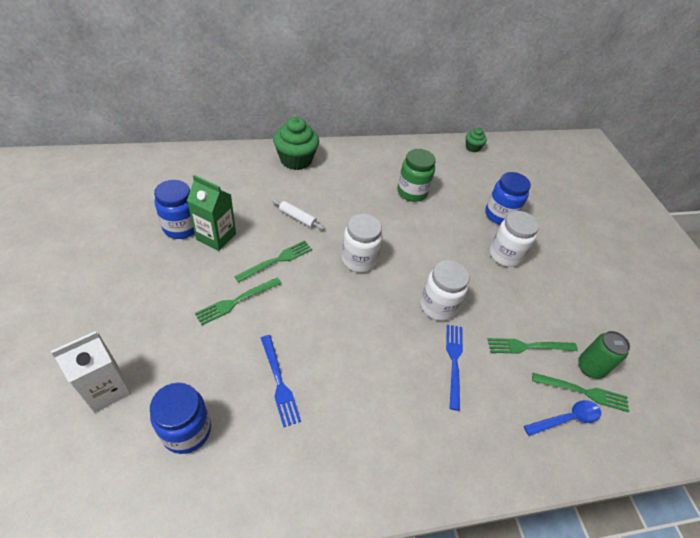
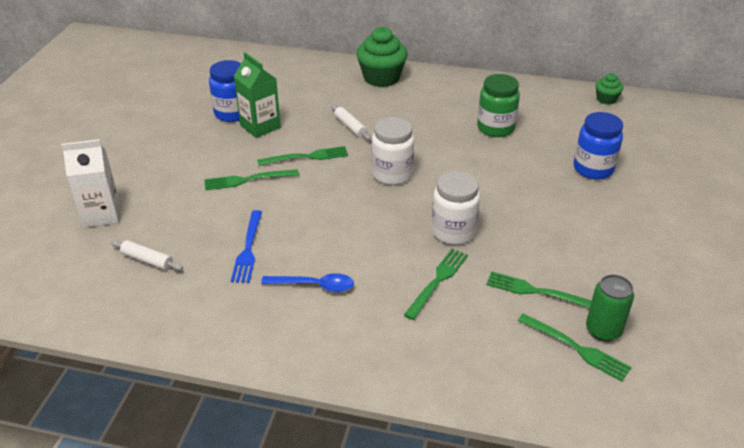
camera: 30 degrees right, 10 degrees down
blue jar [150,382,211,454] -> white rolling pin [111,240,183,271]
blue fork [446,325,463,411] -> green fork [404,249,468,320]
white jar [490,211,539,267] -> none
blue spoon [524,400,601,436] -> blue spoon moved to [261,273,354,292]

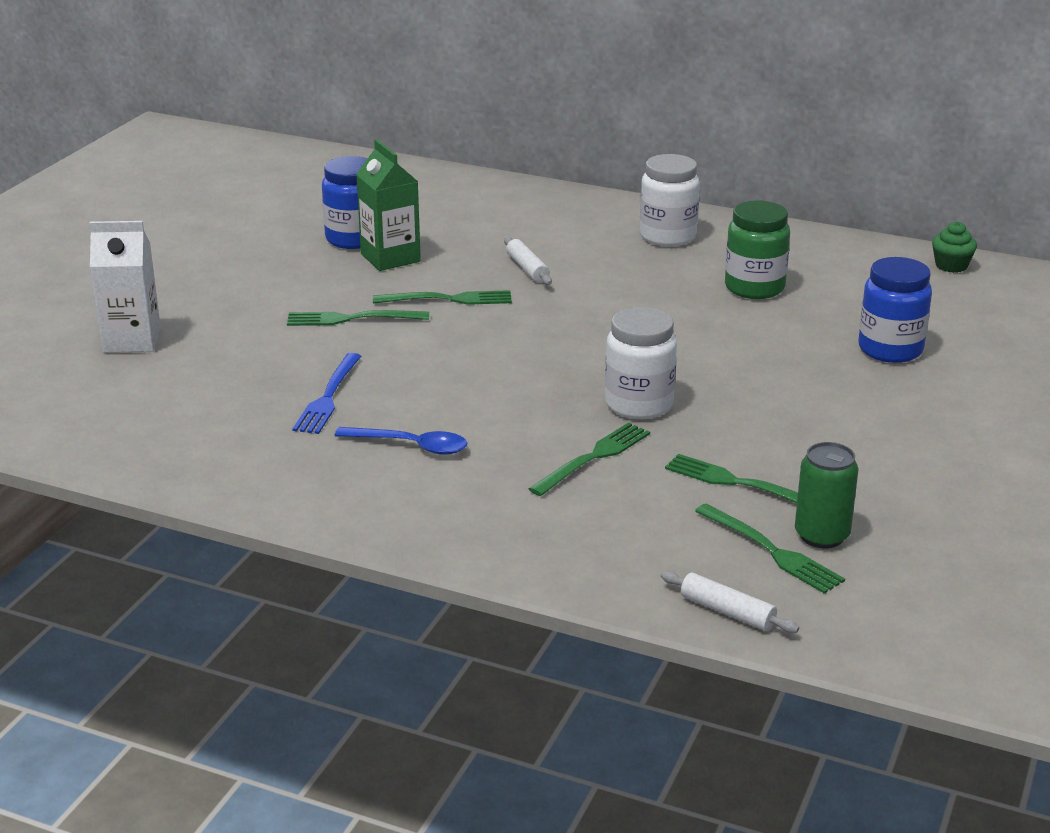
camera: 10 degrees right, 10 degrees down
white rolling pin [111,240,183,271] -> white rolling pin moved to [661,571,799,633]
green cupcake [356,27,408,87] -> none
white jar [372,117,414,185] -> white jar moved to [640,154,700,247]

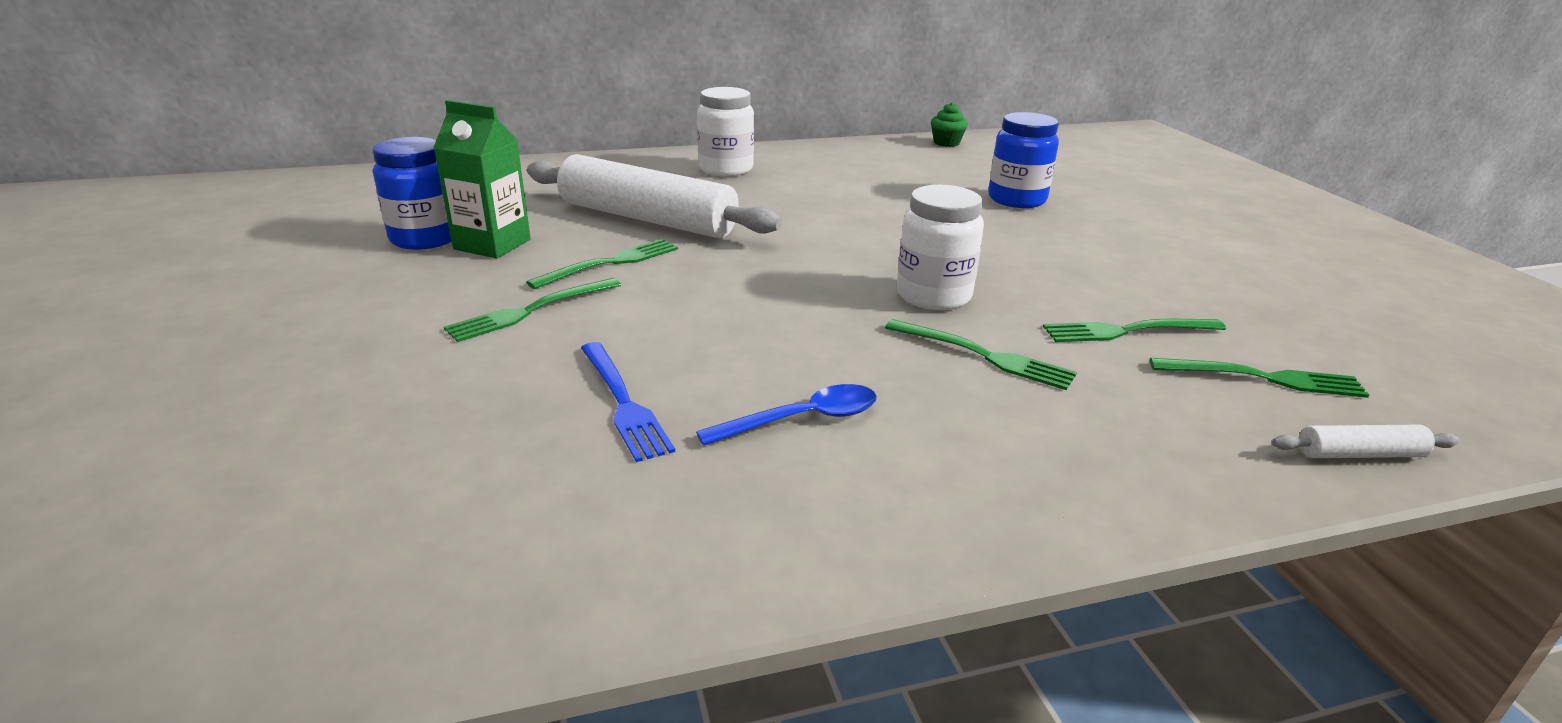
camera: 40 degrees left, 0 degrees up
white carton [89,221,161,353] -> none
white rolling pin [504,237,552,285] -> white rolling pin [527,154,782,238], size x2.50
green fork [529,422,650,496] -> green fork turned 120 degrees clockwise [885,319,1077,390]
green jar [725,201,790,299] -> none
green can [795,442,859,548] -> none

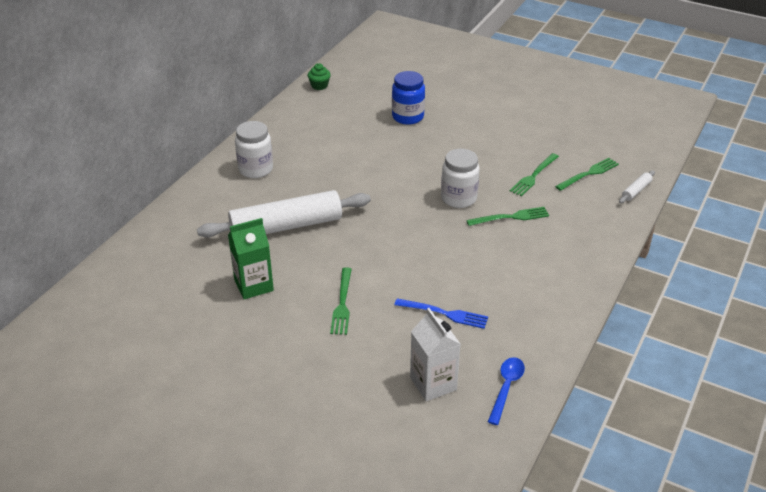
camera: 45 degrees left, 10 degrees up
blue jar [373,137,452,250] -> none
green fork [526,239,678,289] -> none
blue spoon [696,384,877,446] -> blue spoon moved to [488,357,525,425]
none -> white carton [410,308,461,401]

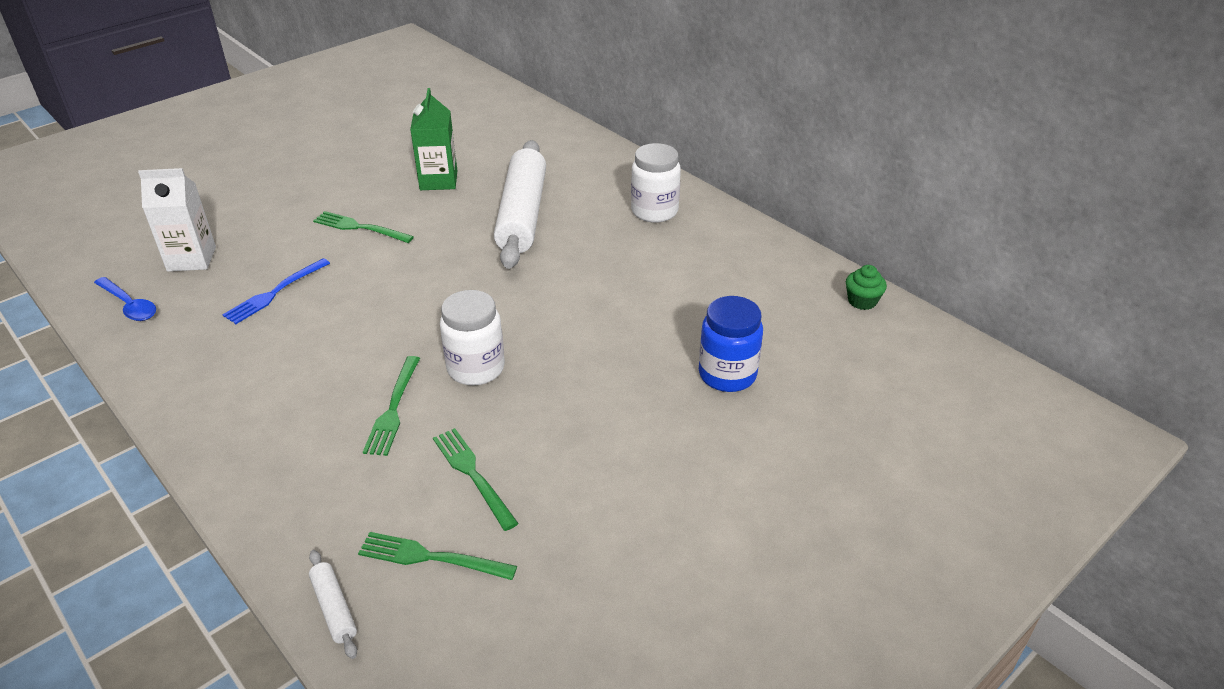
camera: 110 degrees right, 0 degrees up
green fork [555,158,619,191] -> green fork turned 120 degrees clockwise [358,532,517,580]

